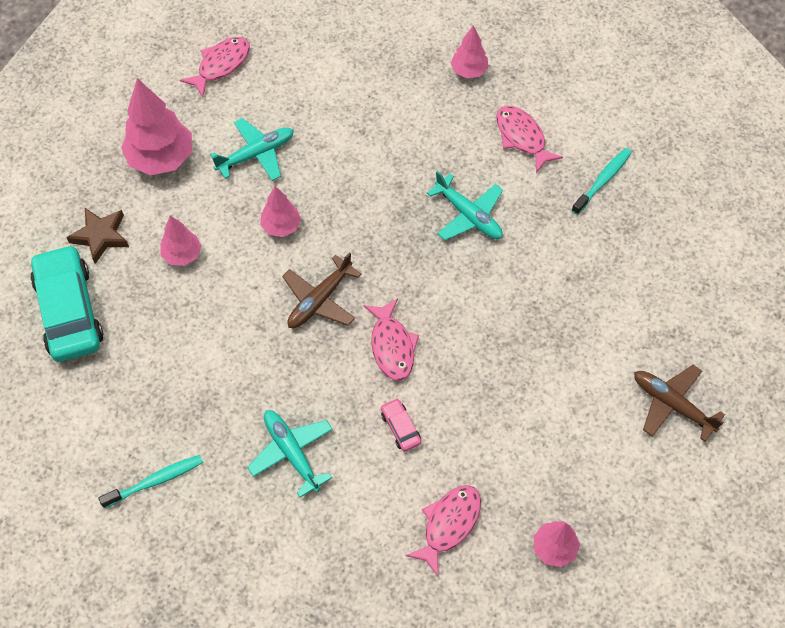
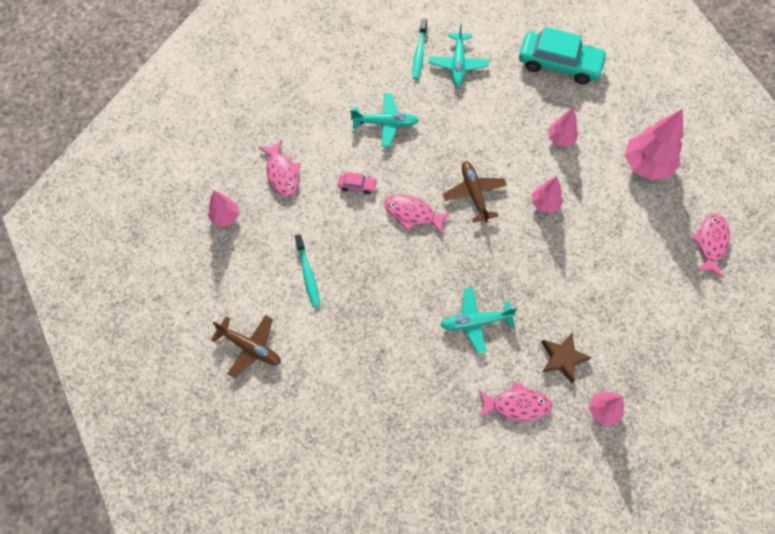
camera: 125 degrees right, 5 degrees up
brown star [66,208,129,264] -> brown star moved to [541,333,592,383]
pink fish [180,37,250,97] -> pink fish turned 150 degrees counterclockwise [691,214,730,278]
turquoise plane [210,118,294,181] -> turquoise plane moved to [429,23,489,87]
turquoise toothbrush [572,148,632,215] -> turquoise toothbrush moved to [295,234,320,307]
brown plane [634,365,725,442] -> brown plane turned 45 degrees clockwise [211,315,281,378]

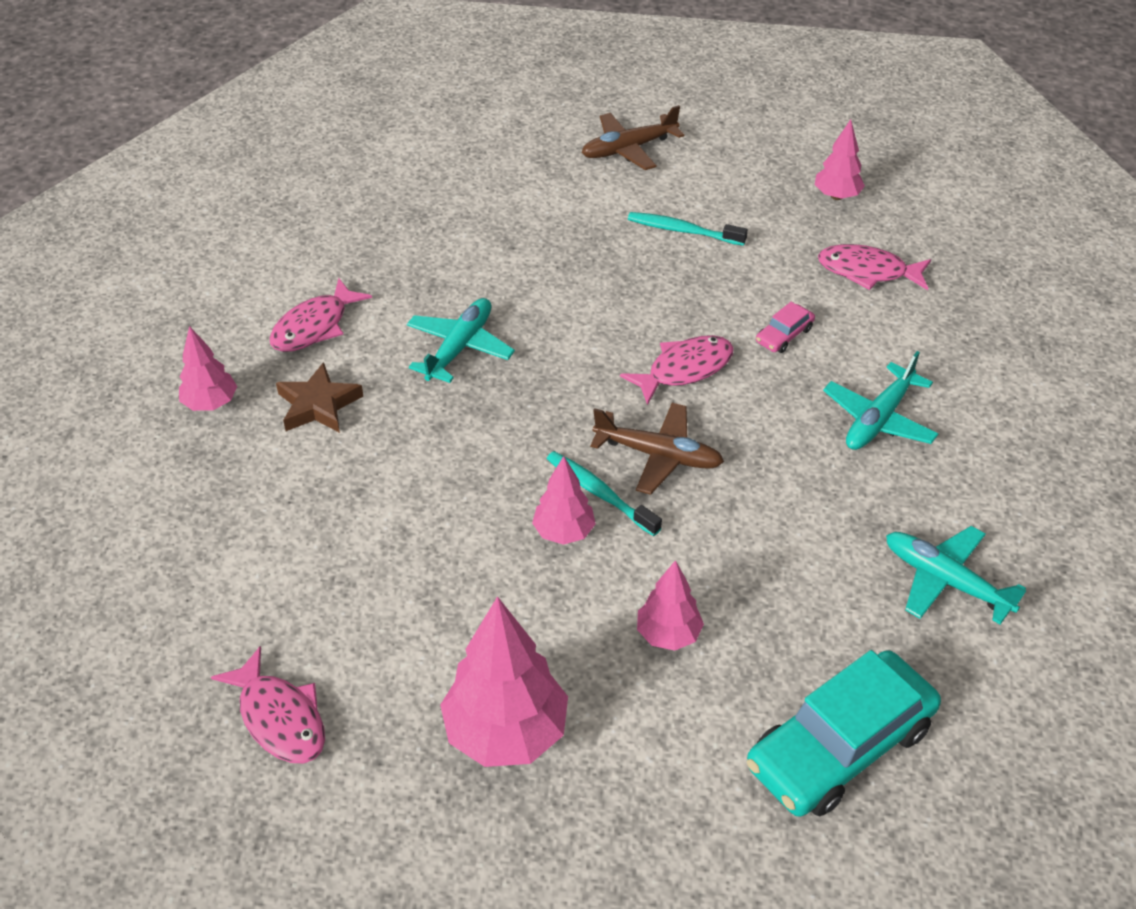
camera: 125 degrees right, 20 degrees down
turquoise toothbrush [412,19,427,80] -> turquoise toothbrush moved to [547,451,662,536]

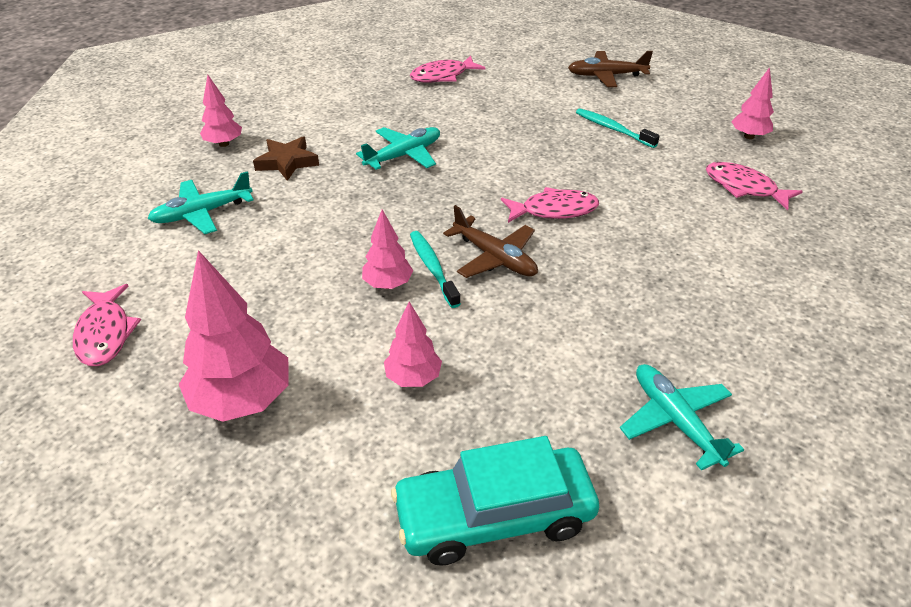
camera: 25 degrees right, 5 degrees down
pink fish [270,278,372,352] -> pink fish moved to [410,55,485,83]
pink car [756,302,815,353] -> none
turquoise plane [823,351,938,450] -> turquoise plane moved to [147,171,254,234]

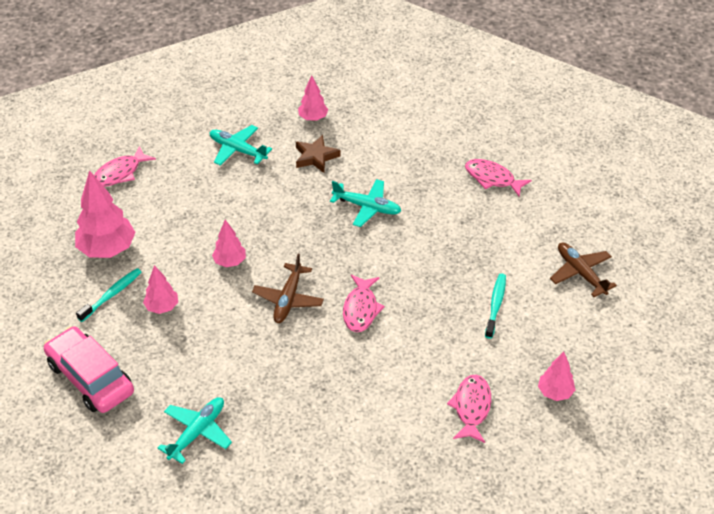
camera: 60 degrees right, 5 degrees up
turquoise car [391,436,599,566] -> pink car [44,326,134,413]
turquoise toothbrush [410,231,461,308] -> turquoise toothbrush moved to [76,268,141,322]
pink fish [501,187,599,223] -> pink fish turned 45 degrees clockwise [343,275,385,332]

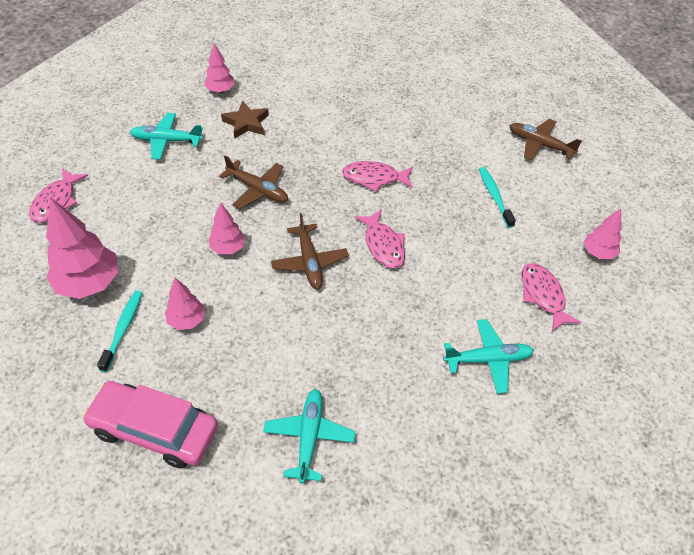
camera: 30 degrees left, 5 degrees up
turquoise plane [330,179,401,227] -> turquoise plane moved to [443,319,534,394]
pink fish [465,159,532,197] -> pink fish moved to [342,161,413,192]
none -> brown plane [219,156,288,209]

